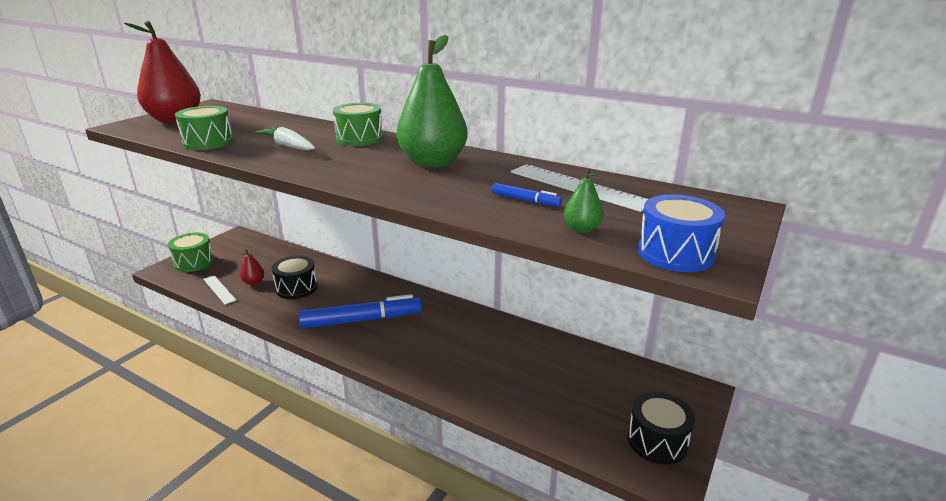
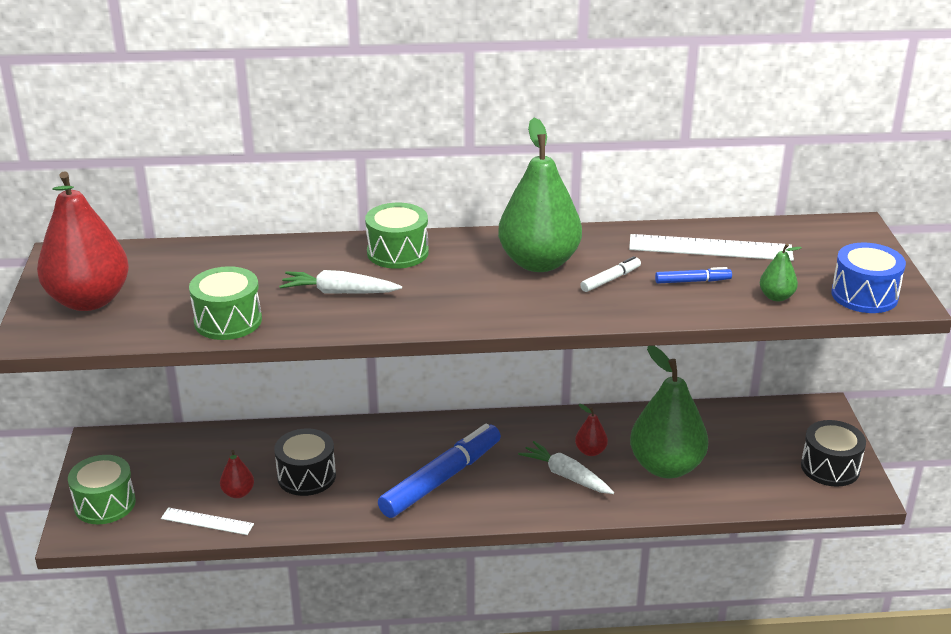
camera: 35 degrees left, 5 degrees up
none -> white carrot [518,441,614,494]
none -> red pear [575,404,608,456]
none -> white marker [580,256,641,292]
none -> green pear [630,346,708,478]

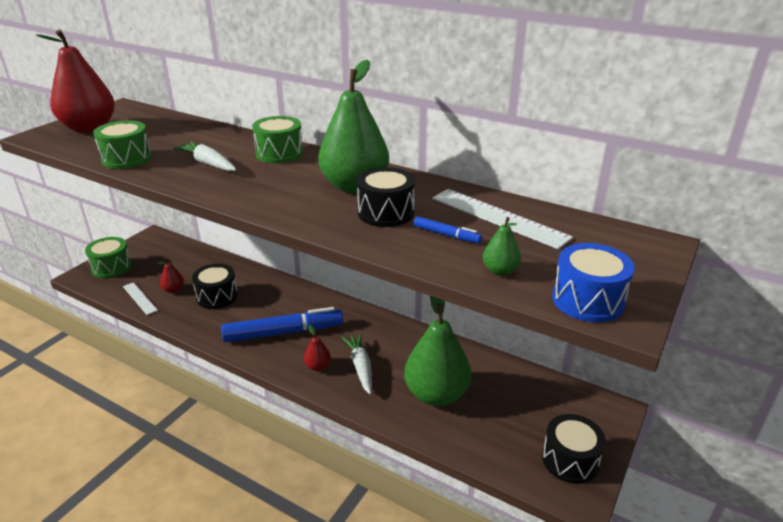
camera: 35 degrees right, 0 degrees up
red pear [575,404,608,456] -> red pear moved to [304,324,331,371]
white marker [580,256,641,292] -> black drum [357,167,415,227]

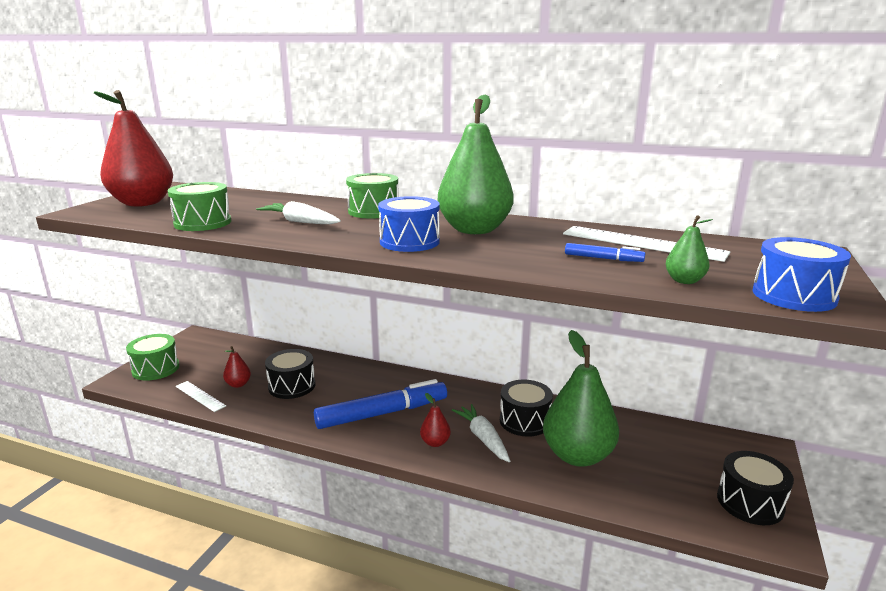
camera: 10 degrees left, 10 degrees down
black drum [357,167,415,227] -> black drum moved to [500,380,553,437]
none -> blue drum [378,196,440,252]

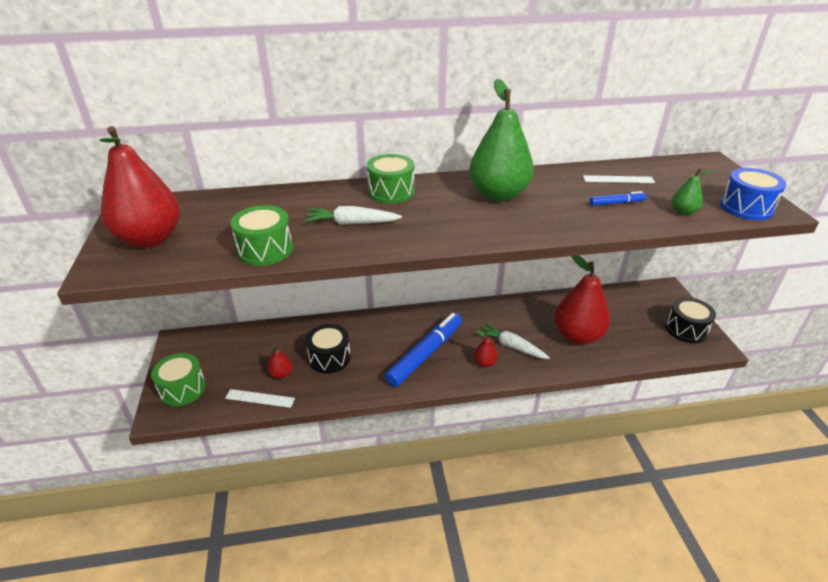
camera: 30 degrees left, 15 degrees up
blue drum [378,196,440,252] -> none
black drum [500,380,553,437] -> none
green pear [543,330,619,467] -> red pear [554,255,610,344]
white ruler [563,226,730,262] -> white ruler [583,175,655,183], size x0.58

